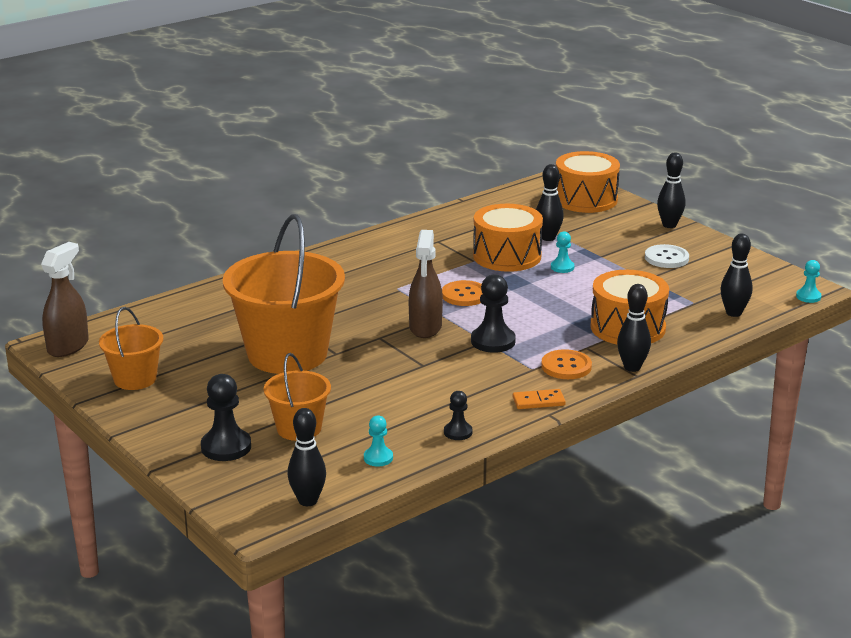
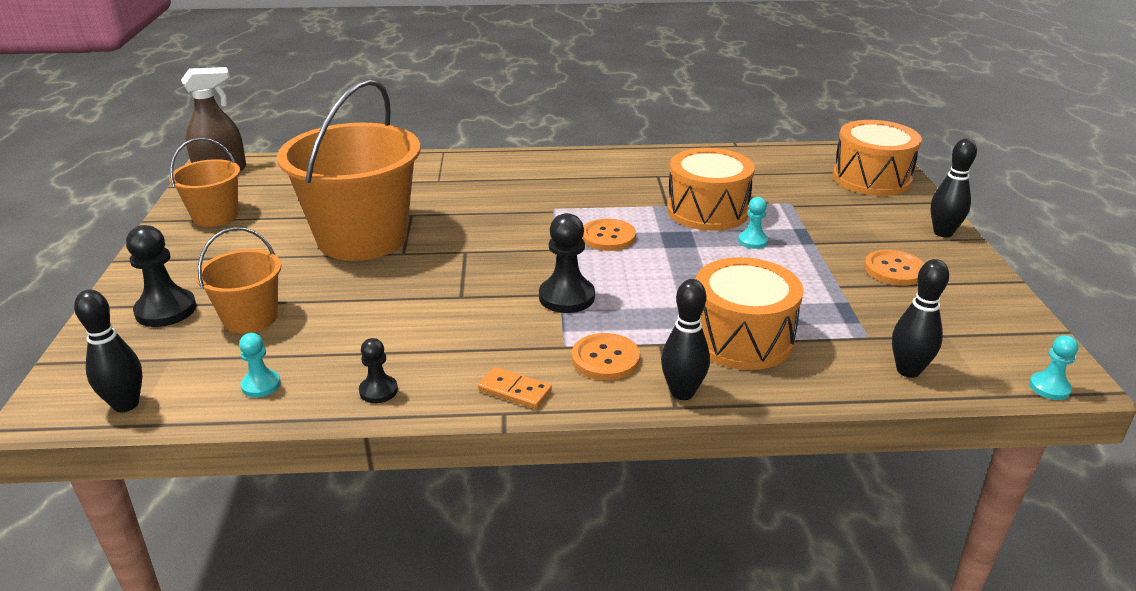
camera: 35 degrees right, 5 degrees up
brown spray bottle [409,230,443,338] -> none
black bowling pin [536,164,564,241] -> none
white button [645,244,689,268] -> orange button [864,249,925,286]

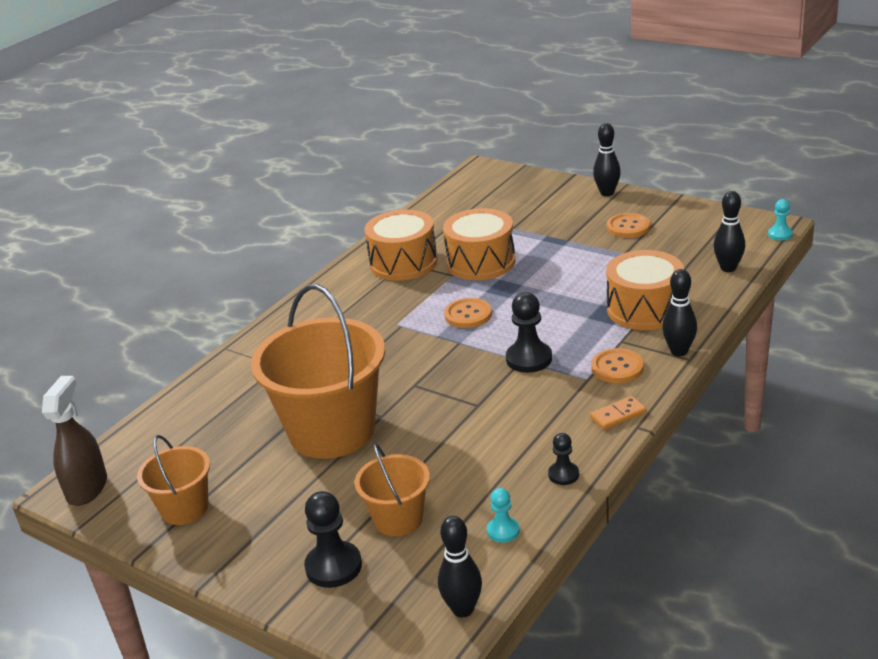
camera: 50 degrees left, 0 degrees up
turquoise pawn [738,197,768,249] -> none
orange drum [833,120,922,196] -> orange drum moved to [365,209,437,281]

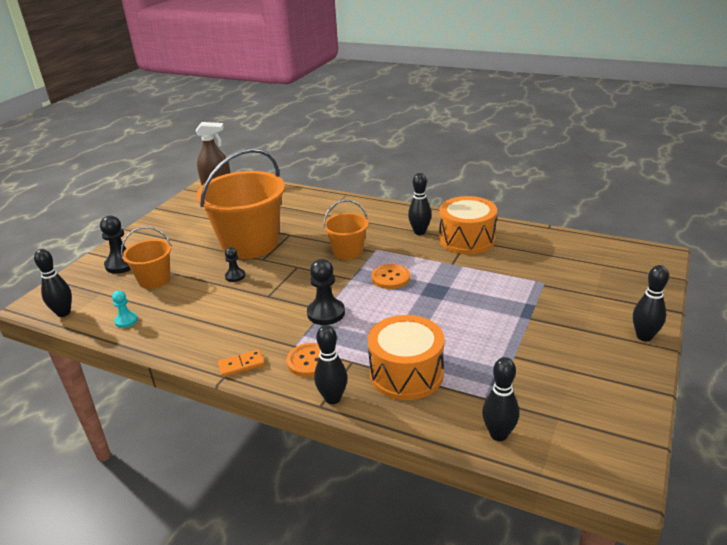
camera: 80 degrees right, 0 degrees up
orange bucket [137,435,210,525] -> orange bucket moved to [323,200,369,260]
orange drum [443,208,515,280] -> none
black pawn [548,433,579,485] -> black pawn moved to [225,247,245,282]
orange domino [590,396,647,430] -> orange domino turned 75 degrees counterclockwise [218,350,265,377]
orange button [607,213,650,238] -> none
turquoise pawn [768,199,793,241] -> none
none -> black bowling pin [408,173,431,235]

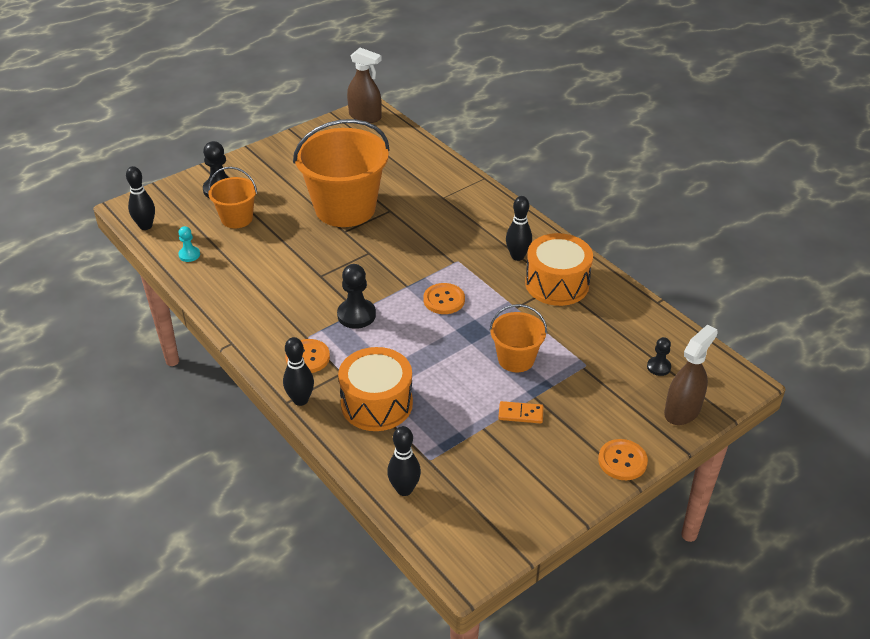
camera: 25 degrees right, 10 degrees up
orange domino [218,350,265,377] -> orange domino moved to [498,401,544,423]
black pawn [225,247,245,282] -> black pawn moved to [647,337,671,376]
orange bucket [323,200,369,260] -> orange bucket moved to [489,304,547,372]
black bowling pin [633,265,669,341] -> orange button [598,439,648,480]
none -> brown spray bottle [664,324,718,425]

